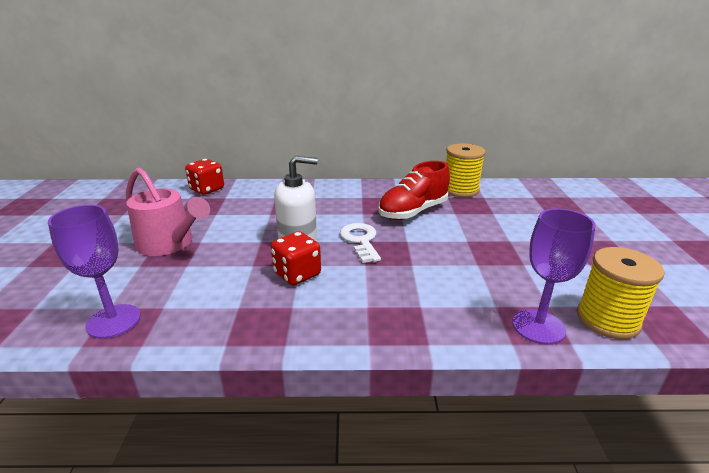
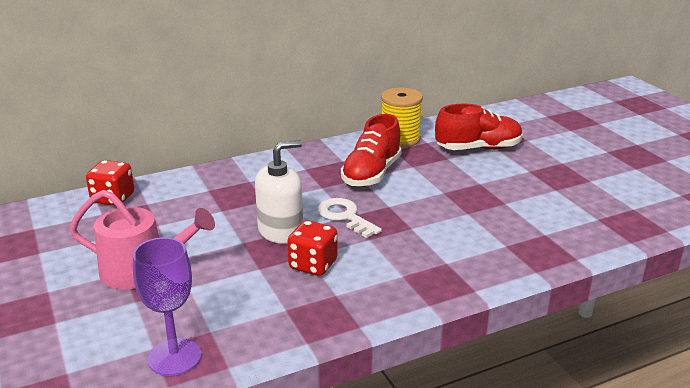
camera: 25 degrees left, 0 degrees up
purple goblet [512,208,596,344] -> none
yellow spool [577,247,665,339] -> none
none -> red shoe [435,103,523,150]

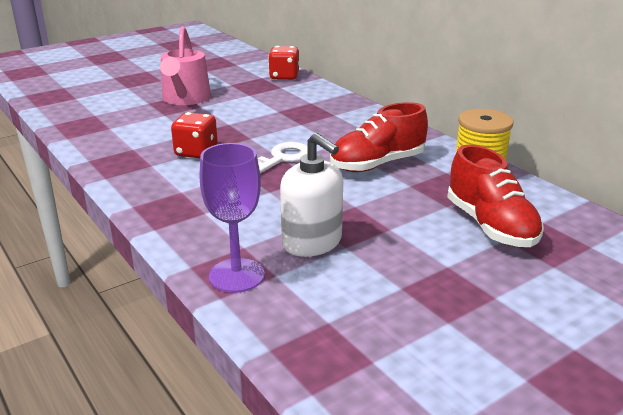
camera: 80 degrees right, 0 degrees up
purple goblet [133,237,202,376] -> purple goblet moved to [199,143,265,293]
white soap dispenser [255,140,303,244] -> white soap dispenser moved to [280,133,343,257]
red shoe [341,114,402,187] -> red shoe turned 45 degrees counterclockwise [330,102,428,172]

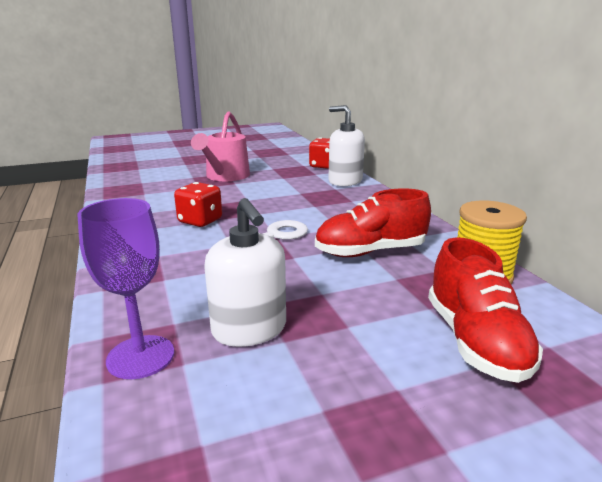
camera: 15 degrees right, 5 degrees down
none -> white soap dispenser [328,105,365,186]

